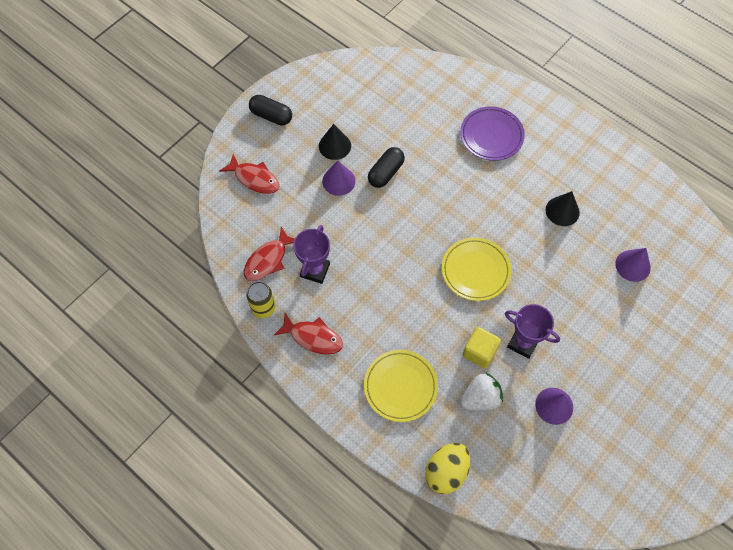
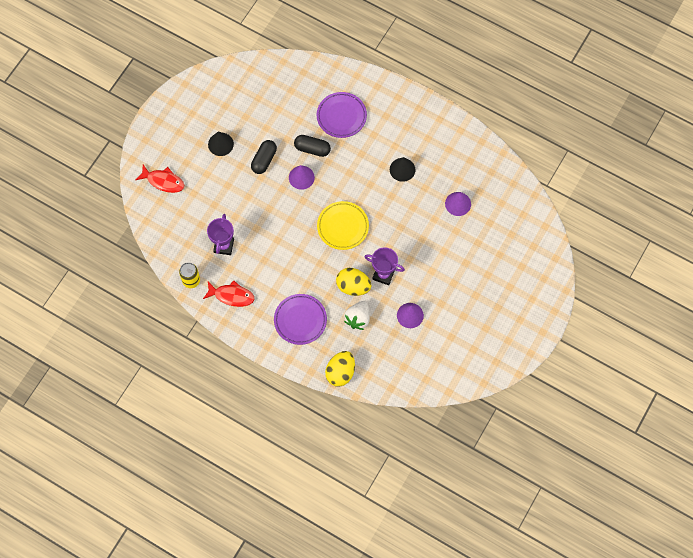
camera: 10 degrees left, 5 degrees up
red fish [244,227,295,281] -> none
black capsule [249,95,292,126] -> black capsule moved to [294,135,331,157]
purple cone [322,160,356,196] -> purple cone moved to [289,165,315,190]
yellow plate [364,350,438,422] -> purple plate [274,294,327,345]
white strawberry [460,373,503,410] -> white strawberry turned 150 degrees clockwise [344,301,370,330]
yellow cube [463,327,501,368] -> yellow egg [336,268,372,296]

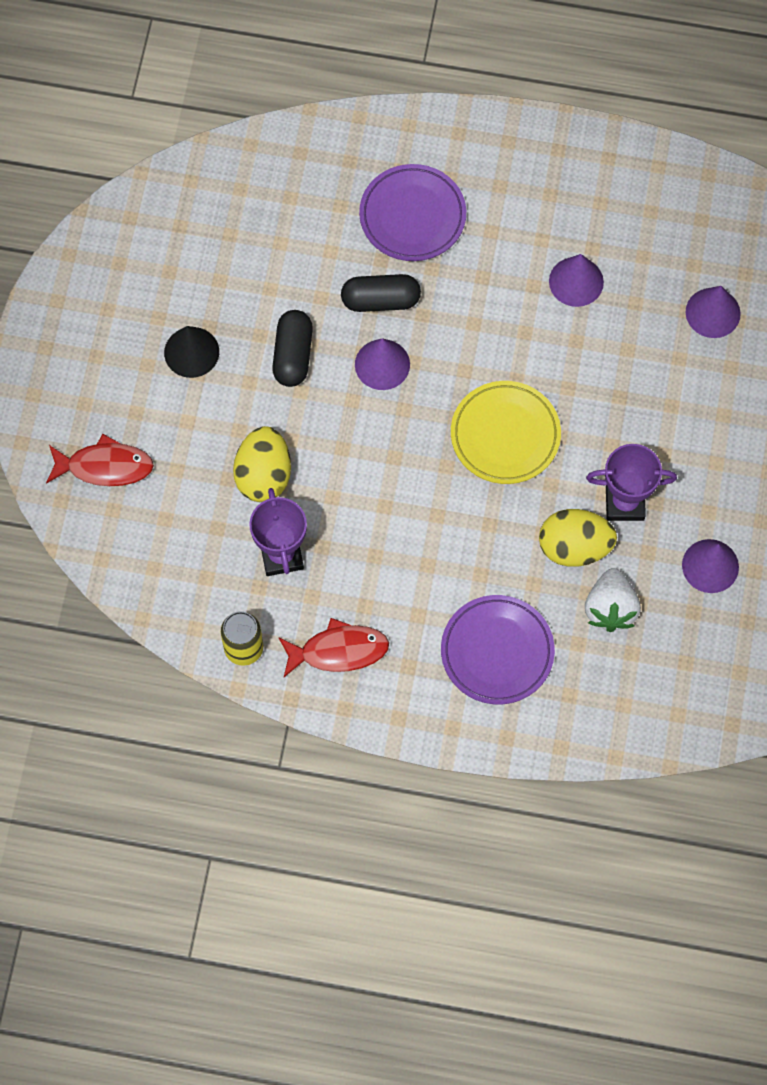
camera: 20 degrees left, 0 degrees up
yellow egg [325,351,355,387] -> yellow egg moved to [233,426,291,502]
black cone [390,157,415,182] -> purple cone [549,254,604,307]

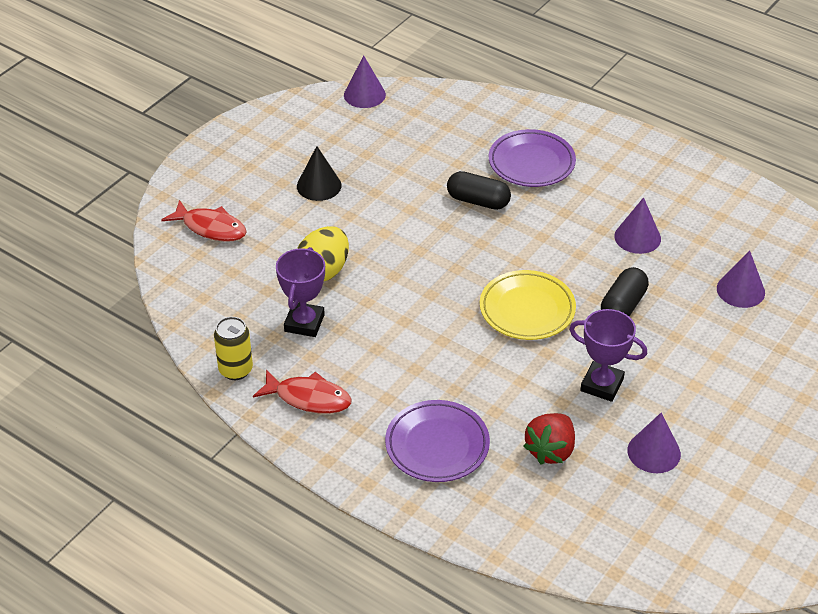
camera: 25 degrees right, 25 degrees down
black capsule [272,310,313,387] -> black capsule moved to [601,267,649,316]
purple cone [355,338,410,390] -> purple cone moved to [344,56,386,108]
yellow egg [539,509,617,567] -> none
white strawberry [585,568,641,632] -> red strawberry [523,413,575,465]

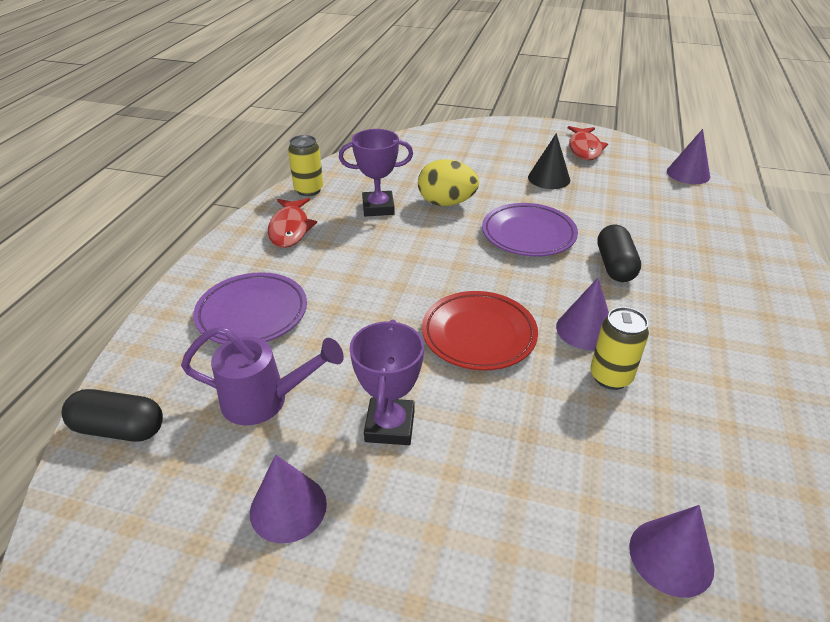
camera: 70 degrees right, 5 degrees down
red fish [161,200,247,242] -> red fish moved to [568,126,608,160]
yellow plate [480,270,576,340] -> red plate [422,291,538,371]
purple plate [489,129,576,187] -> purple plate moved to [482,203,578,257]
red strawberry [523,413,575,465] -> purple watering can [181,325,344,425]
black capsule [601,267,649,316] -> black capsule moved to [62,389,163,442]
purple cone [614,197,661,254] -> purple cone moved to [556,278,609,350]
none -> yellow can [590,307,649,390]

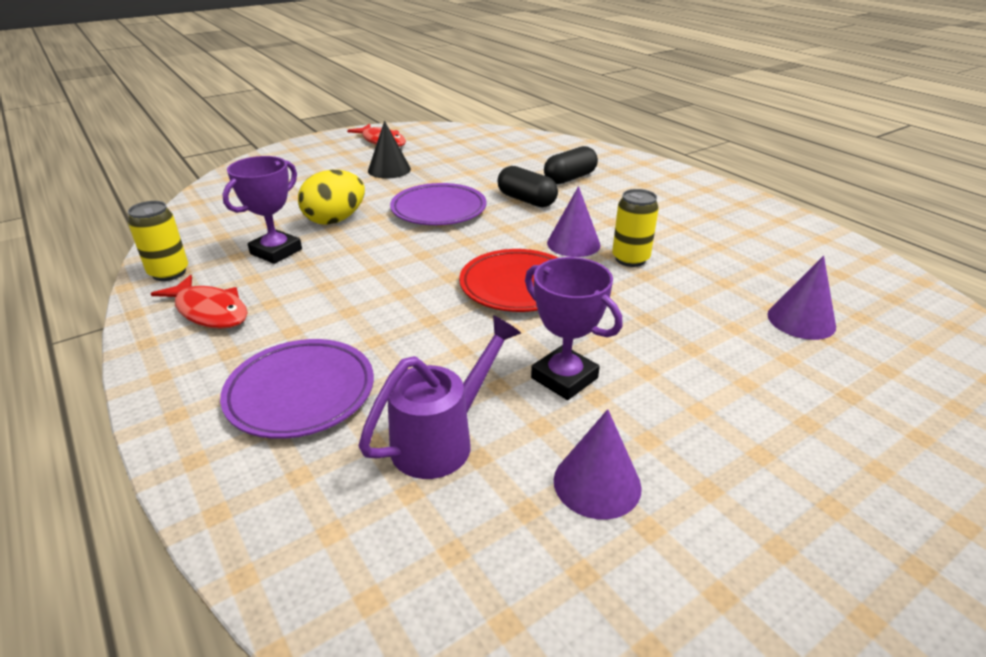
camera: 50 degrees left, 5 degrees down
black capsule [62,389,163,442] -> black capsule moved to [544,146,598,184]
purple cone [667,129,710,184] -> none

